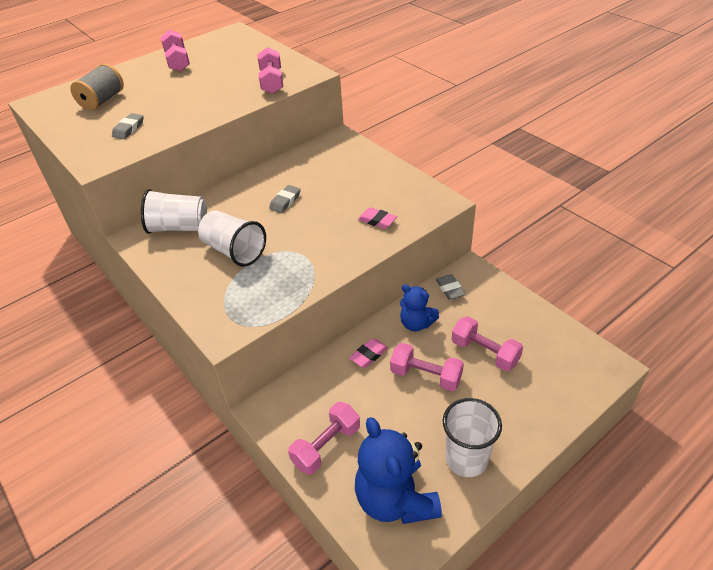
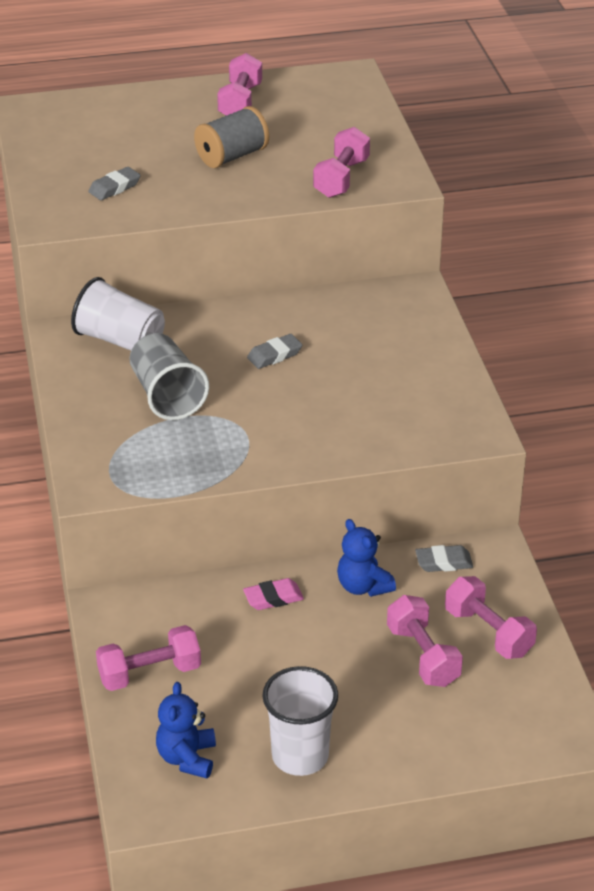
camera: 25 degrees right, 5 degrees down
grey spool [70,63,124,111] -> grey spool moved to [194,106,269,168]
white cup [198,210,266,267] -> grey cup [129,333,209,420]
blue teddy bear [355,417,442,524] -> blue teddy bear [156,682,216,779], size x0.58
pink eraser [358,207,397,229] -> none
pink dumbbell [390,343,464,391] -> pink dumbbell moved to [445,576,537,659]
grey eraser [436,274,466,300] -> grey eraser turned 75 degrees clockwise [415,545,473,572]

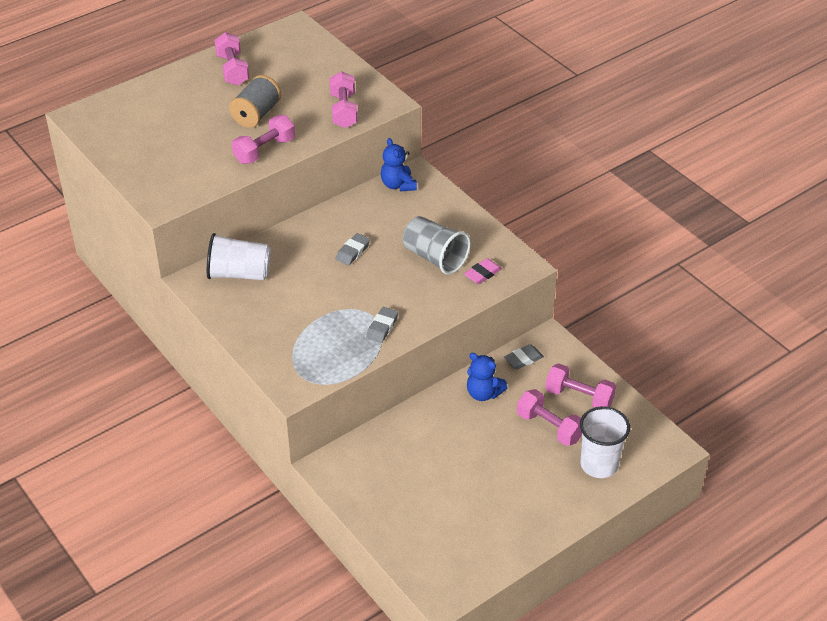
camera: 25 degrees left, 5 degrees up
grey eraser [88,167,141,200] -> grey eraser moved to [366,307,398,343]
pink dumbbell [96,625,201,691] -> pink dumbbell moved to [232,115,295,164]
grey cup [129,333,209,420] -> grey cup moved to [403,216,471,274]
blue teddy bear [156,682,216,779] -> blue teddy bear moved to [381,138,417,191]
pink eraser [243,578,304,610] -> pink eraser moved to [464,258,502,284]
white cup [262,666,338,776] -> white cup moved to [580,406,630,478]

